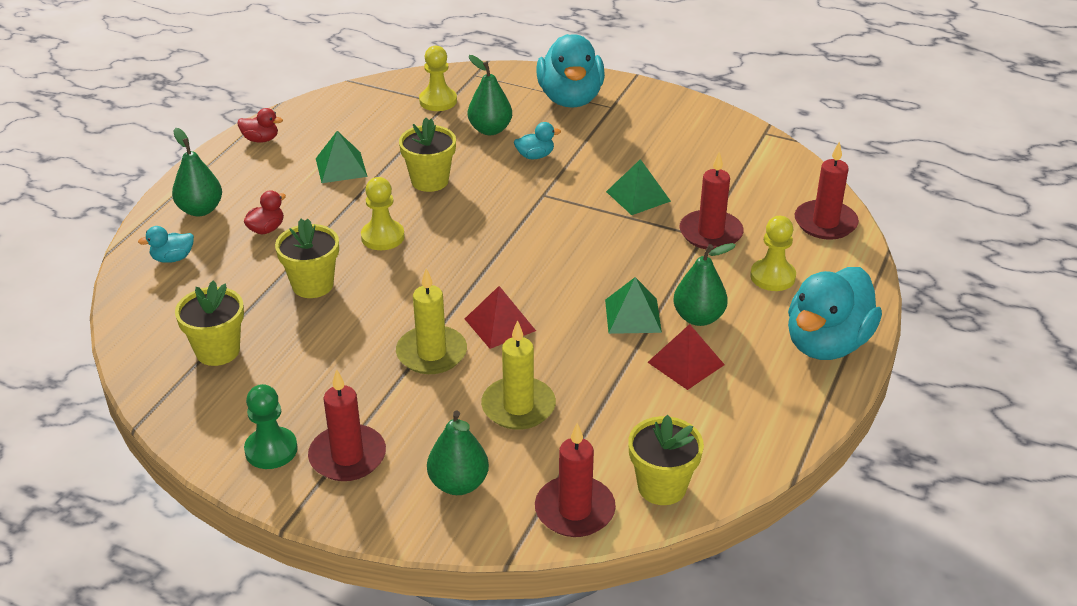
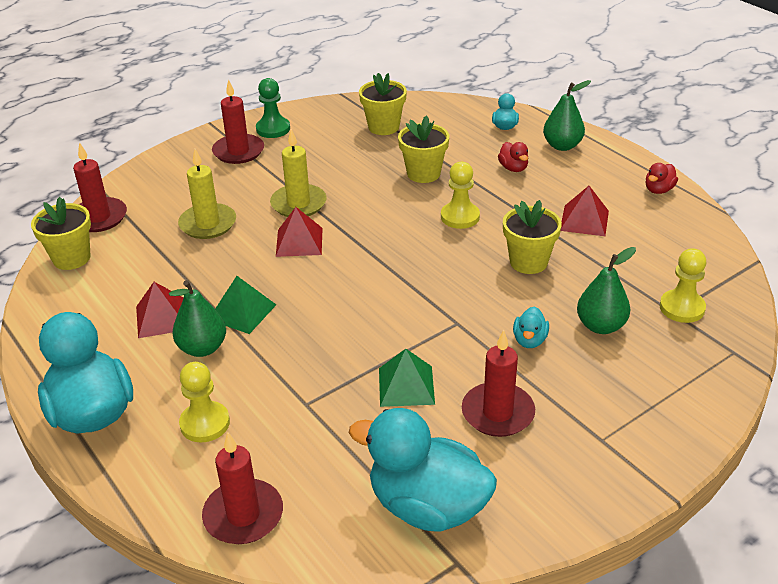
camera: 120 degrees right, 0 degrees up
green pyramid [316,131,368,183] -> red pyramid [561,186,609,236]
green pear [427,411,489,495] -> none
turquoise duck [537,34,605,108] -> turquoise duck moved to [349,408,497,532]
red candle [679,152,744,250] -> red candle moved to [462,330,535,437]

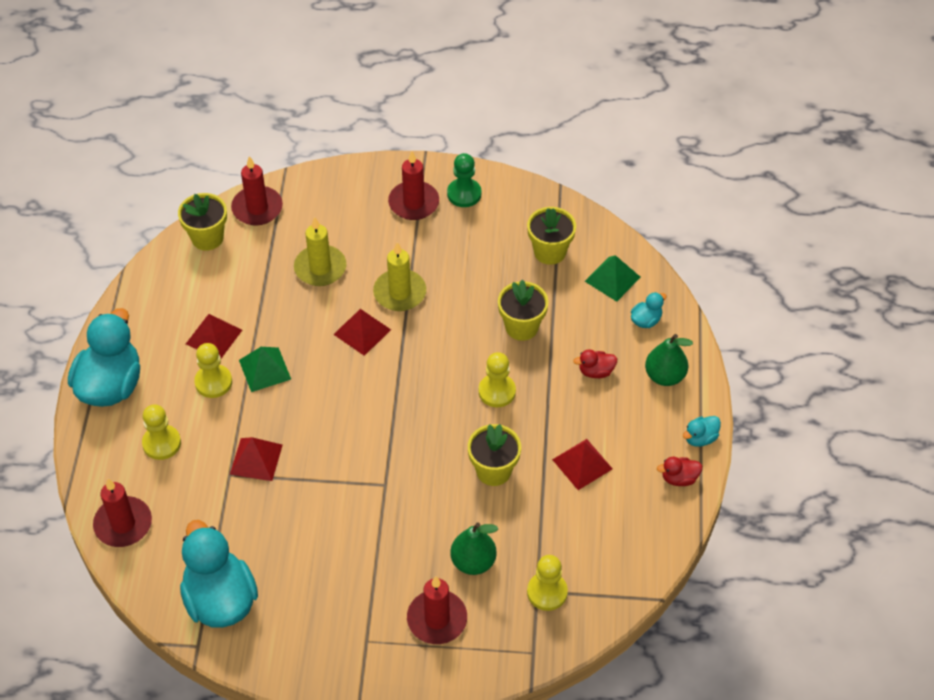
camera: 40 degrees right, 15 degrees up
green pear [169,280,226,357] -> yellow pawn [194,343,232,398]
green pyramid [379,349,435,407] -> green pyramid moved to [585,255,640,302]
red candle [462,330,535,437] -> red candle moved to [407,576,467,644]
red duck [498,142,528,172] -> red duck turned 60 degrees clockwise [573,349,617,378]
turquoise duck [513,306,549,348] -> turquoise duck moved to [683,416,721,447]
none -> red pyramid [230,437,282,481]

